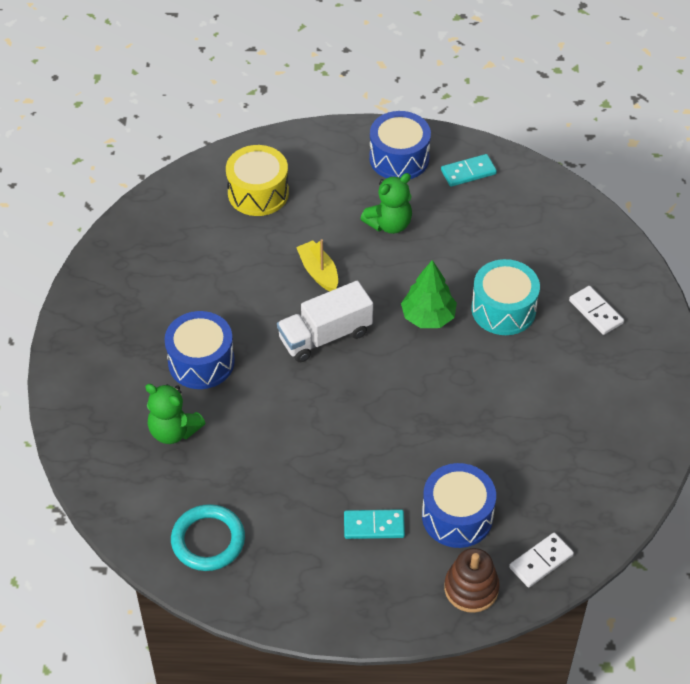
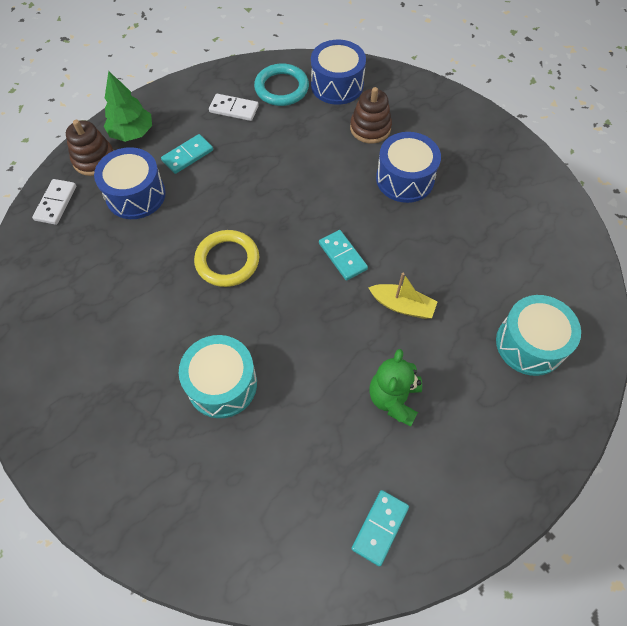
camera: 140 degrees right, 10 degrees up
green teddy bear [145,384,205,444] -> brown stacking toy [350,87,392,143]
yellow drum [226,145,289,216] -> turquoise drum [496,295,581,376]
white truck [277,281,373,362] -> turquoise domino [319,230,368,281]
blue drum [369,111,431,179] -> blue drum moved to [311,40,366,105]
green tree [401,260,457,328] -> green tree moved to [104,71,152,142]
white domino [569,286,624,335] -> white domino moved to [209,94,259,121]
none -> yellow ring [194,230,259,287]

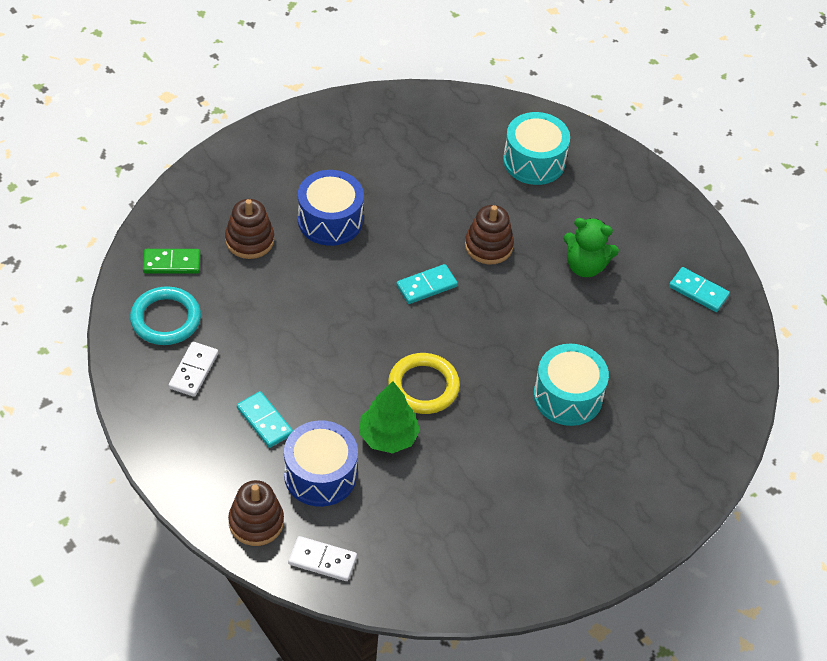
camera: 90 degrees left, 10 degrees down
green tree [104,71,152,142] -> green tree moved to [359,381,420,454]
blue drum [311,40,366,105] -> green domino [143,249,201,274]
yellow boat [368,273,437,319] -> brown stacking toy [465,205,514,264]

